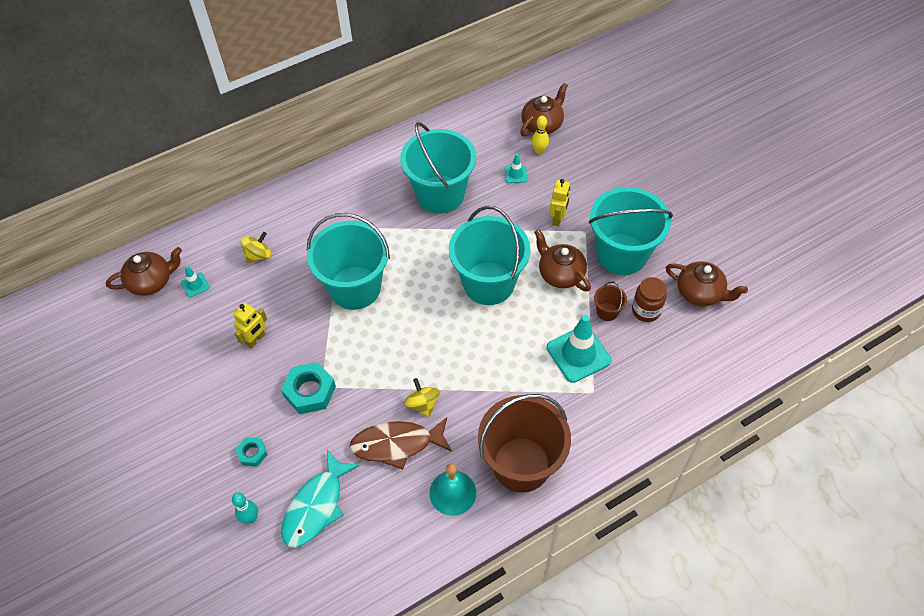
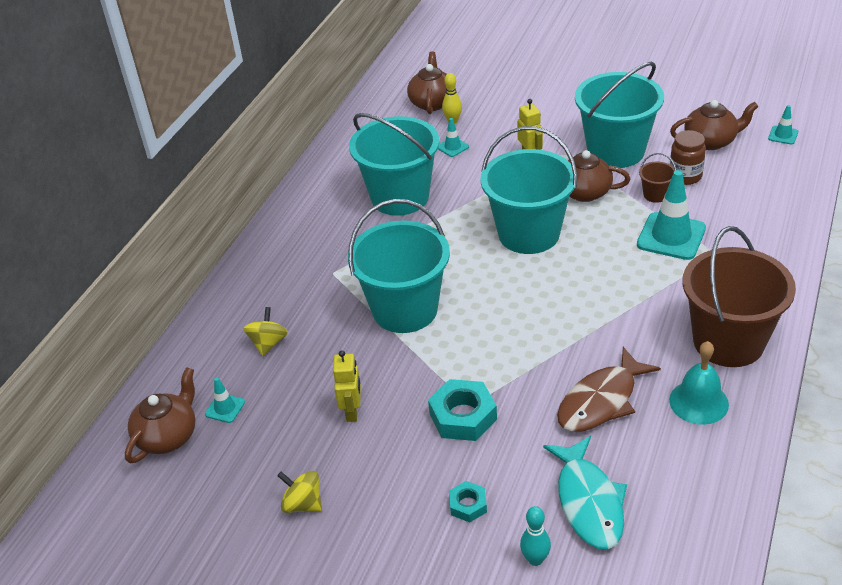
camera: 35 degrees left, 15 degrees down
yellow spinning top [404,378,440,417] -> yellow spinning top moved to [277,471,322,513]
none -> turquoise traffic cone [768,105,798,144]

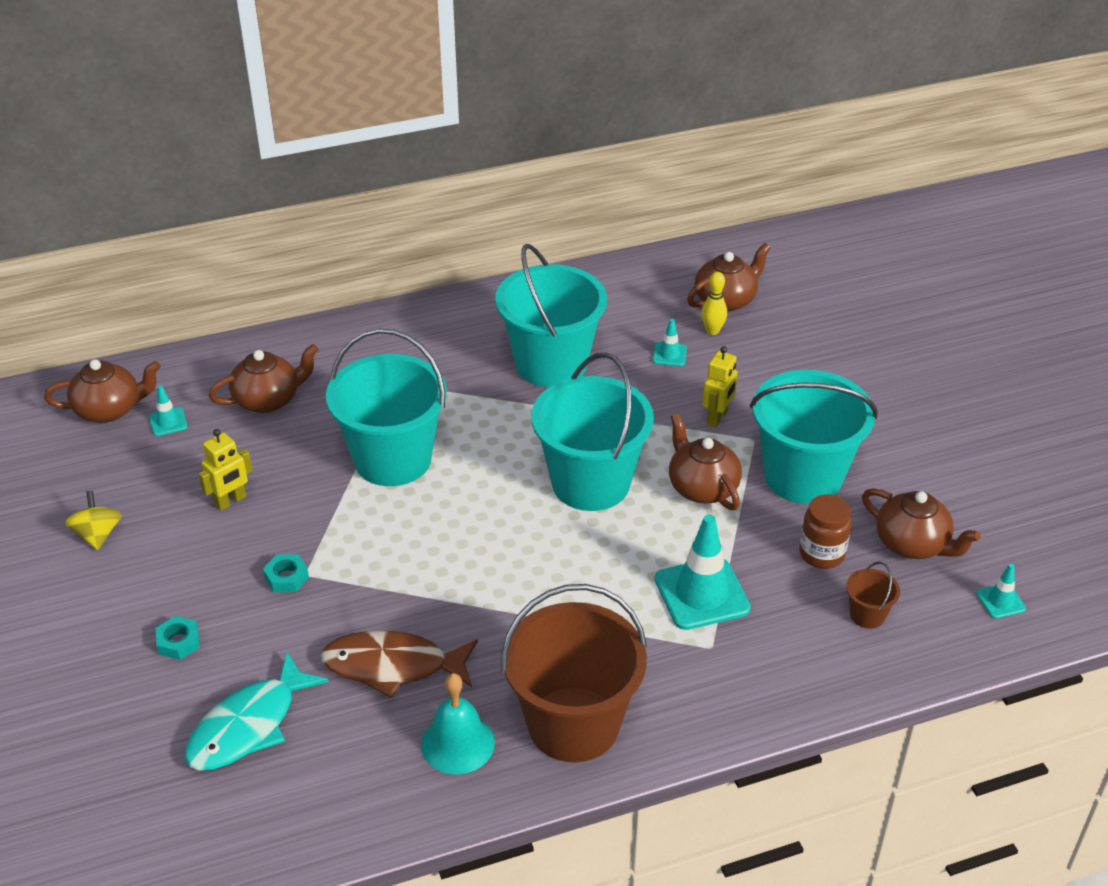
camera: 45 degrees right, 0 degrees up
yellow spinning top [243,307,288,356] -> brown teapot [209,344,319,413]
turquoise nut [428,379,497,441] -> turquoise nut [263,554,309,592], size x0.56
turquoise bowling pin [520,506,551,566] -> none
brown bucket [639,153,676,203] -> brown bucket moved to [846,562,900,629]

